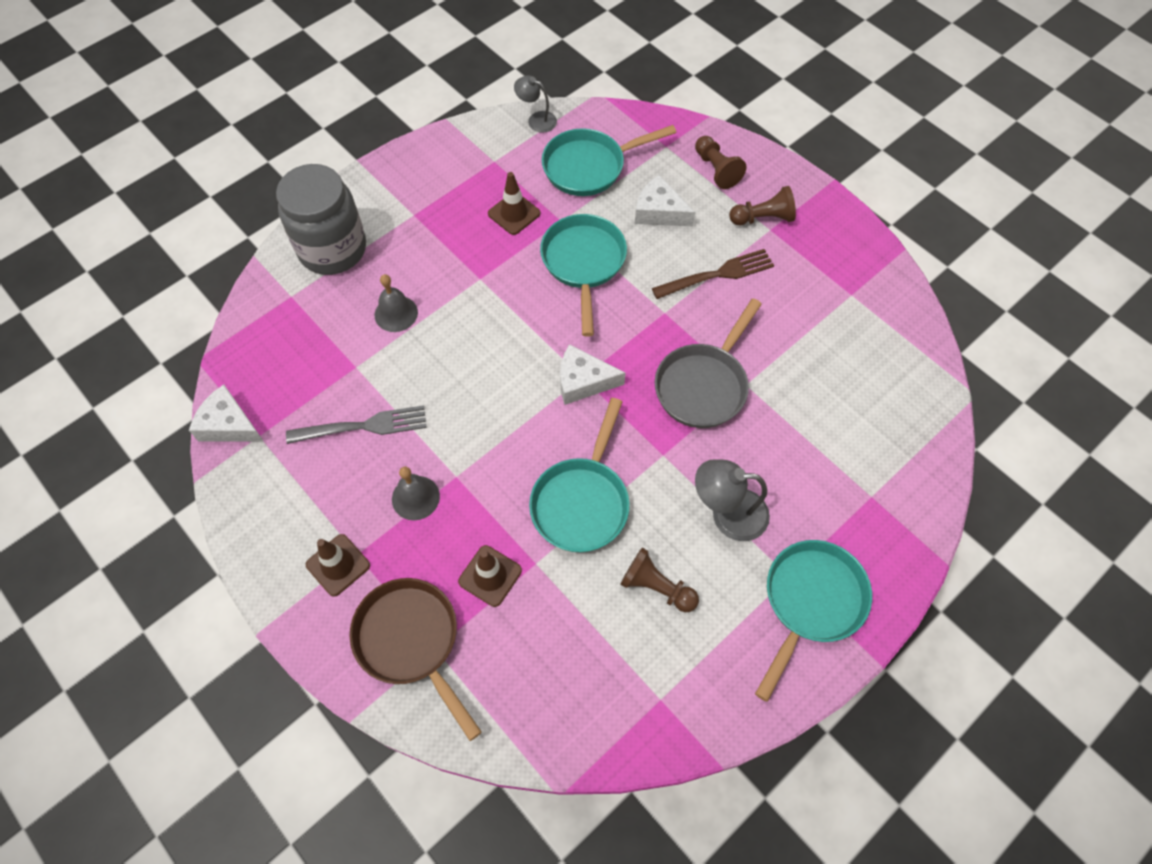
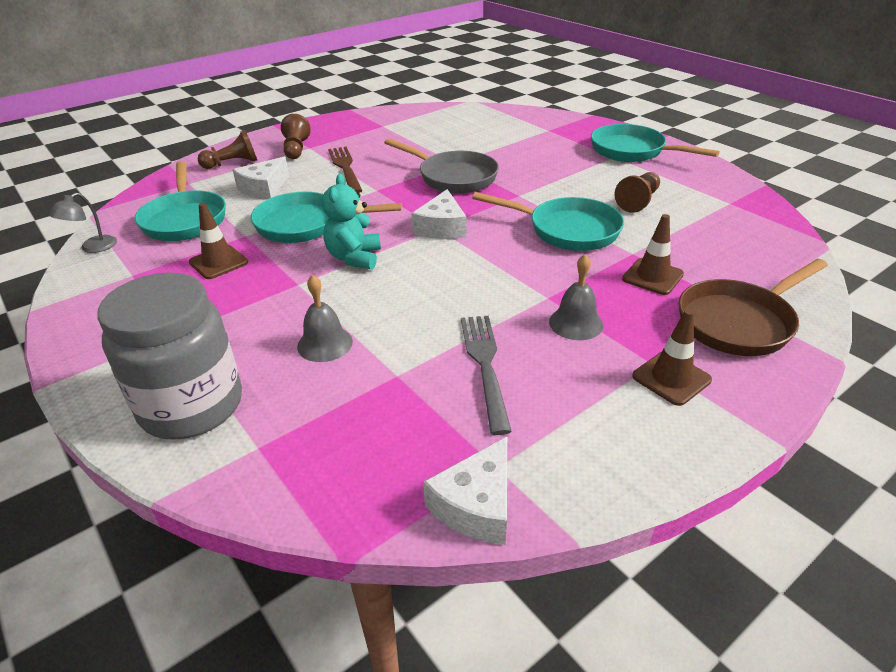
camera: 85 degrees left, 25 degrees down
grey lamp [695,459,770,541] -> none
none -> turquoise teddy bear [322,174,381,270]

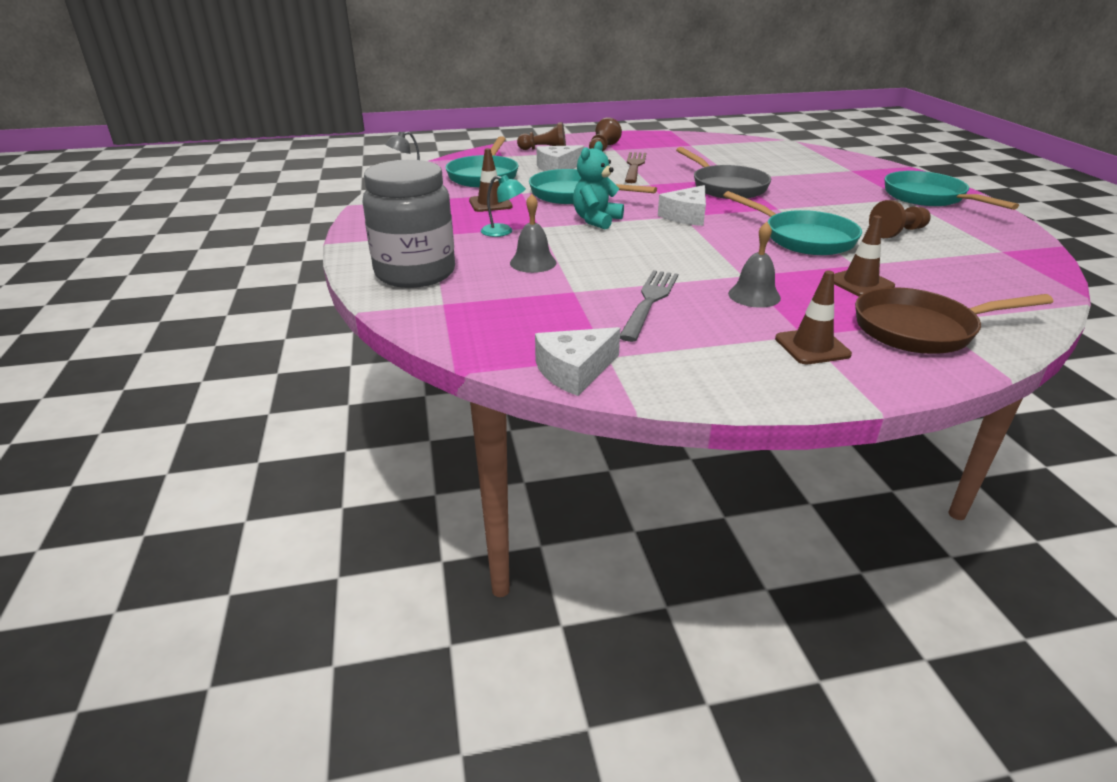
camera: 25 degrees right, 5 degrees down
none -> turquoise lamp [481,175,526,237]

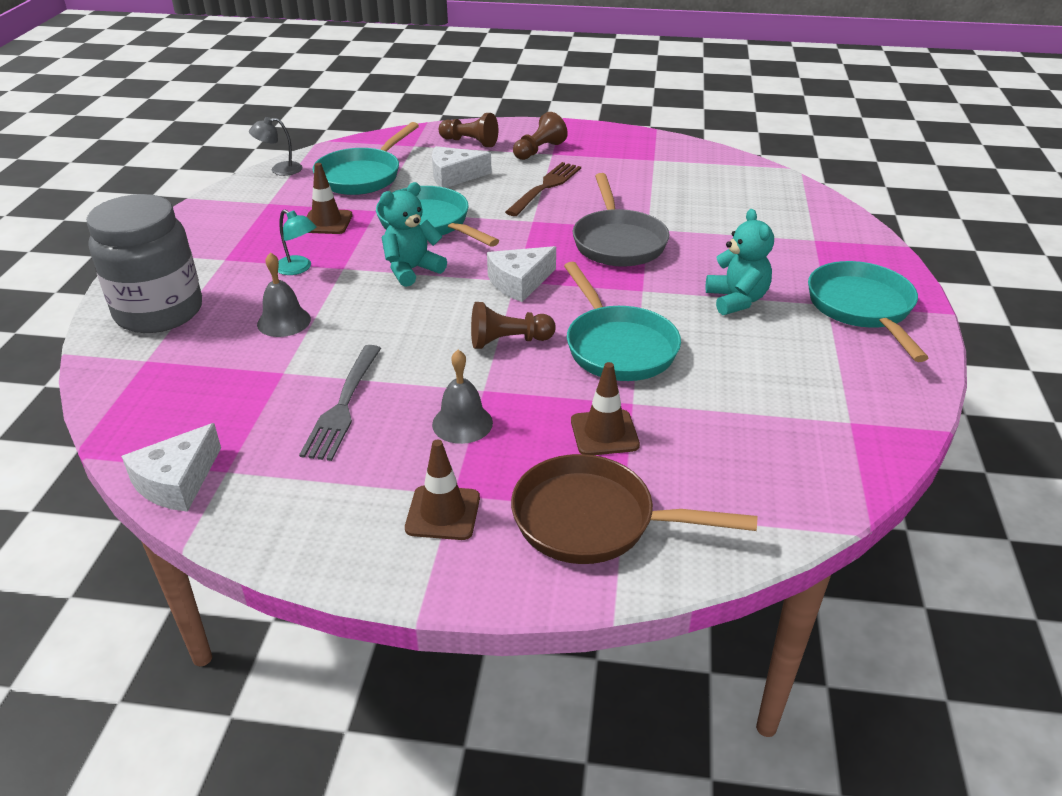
camera: 20 degrees right, 5 degrees up
white cheese [535,327,620,396] -> white cheese turned 45 degrees counterclockwise [121,423,221,512]
grey fork [620,270,678,342] -> grey fork turned 150 degrees clockwise [299,345,381,461]
brown pawn [869,200,931,238] -> brown pawn moved to [471,302,556,349]
none -> turquoise teddy bear [706,209,774,315]

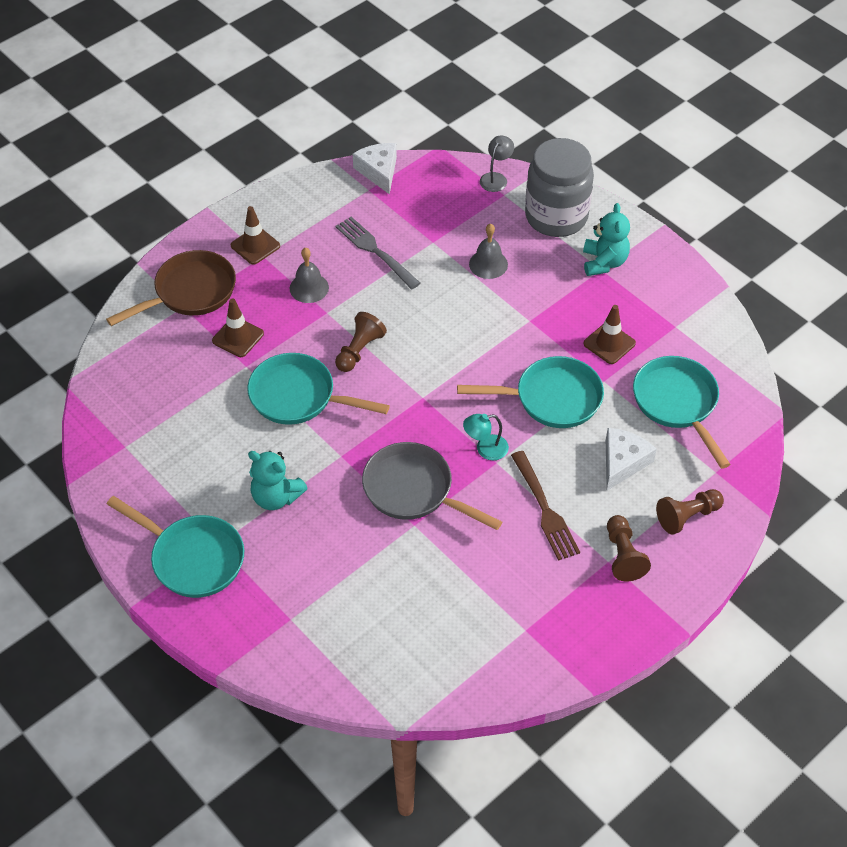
camera: 130 degrees right, 15 degrees up
grey lamp [249,117,302,176] -> grey lamp moved to [480,135,514,192]
turquoise lamp [278,210,317,275] -> turquoise lamp moved to [463,414,509,460]
turquoise teddy bear [380,182,447,287] -> turquoise teddy bear moved to [583,203,630,276]
white cheese [487,246,556,302] -> none

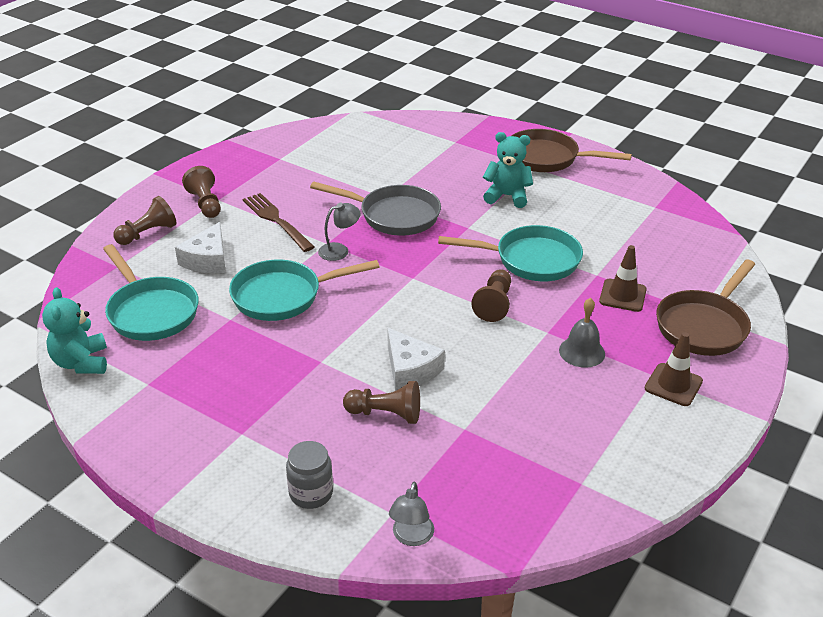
camera: 165 degrees right, 15 degrees down
turquoise pan [107,496,244,598] -> brown pan [511,129,632,172]
grey fork [335,217,420,289] -> none
white cheese [353,143,397,195] -> white cheese moved to [388,328,445,391]
turquoise lamp [463,414,509,460] -> grey lamp [318,202,360,261]
grey bell [469,223,508,279] -> brown pawn [343,381,420,424]
grey jar [525,138,594,237] -> grey jar [286,441,333,509], size x0.49
turquoise teddy bear [583,203,630,276] -> turquoise teddy bear moved to [42,287,107,374]
brown traffic cone [584,305,636,364] -> none

